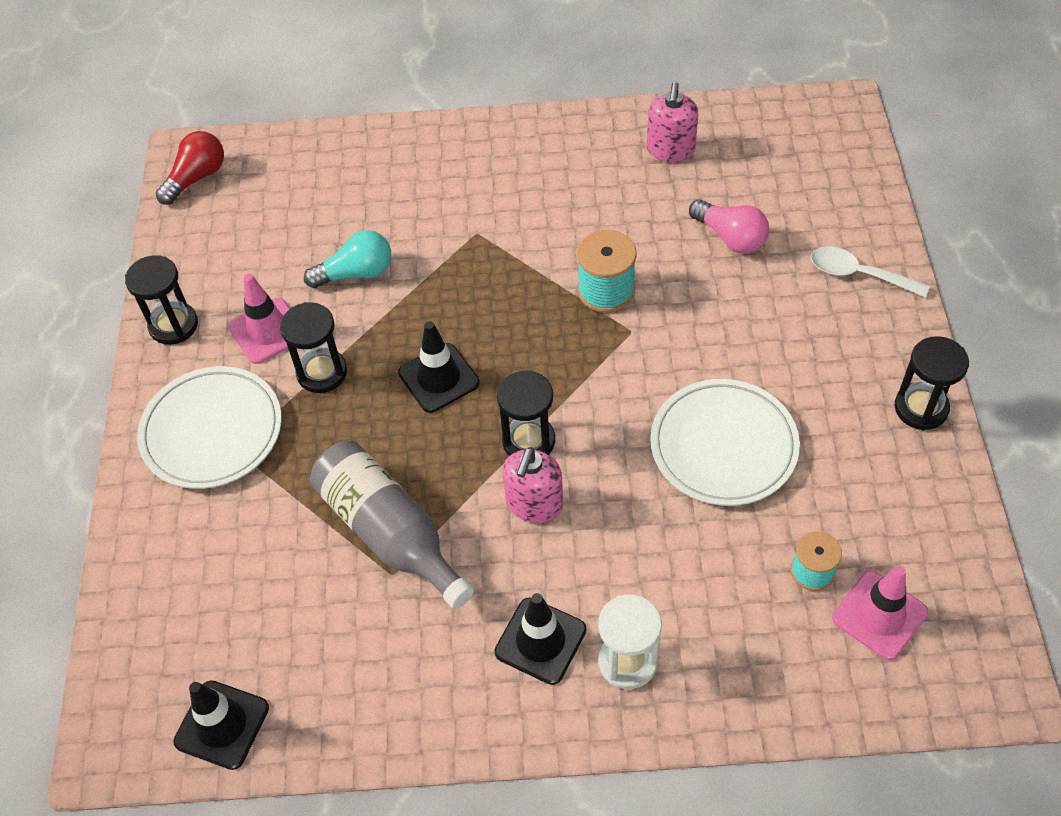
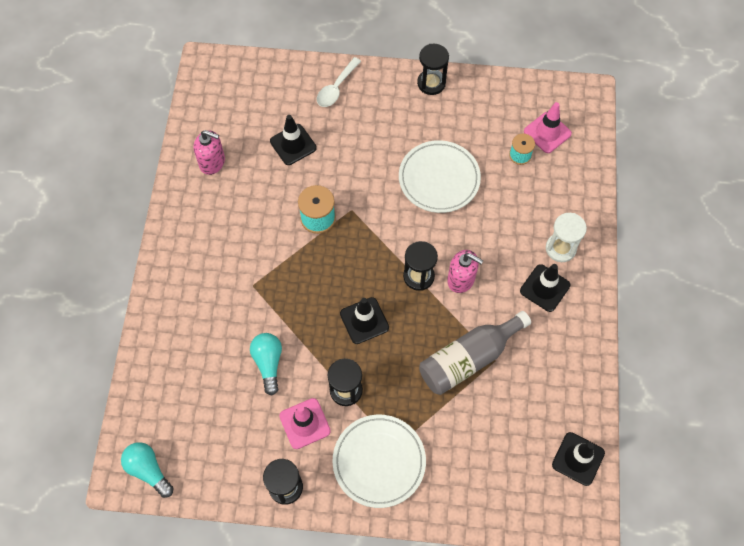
camera: 85 degrees left, 10 degrees up
red light bulb [156,131,224,205] -> turquoise light bulb [121,442,174,498]
pink light bulb [689,199,769,253] -> black traffic cone [270,115,317,165]

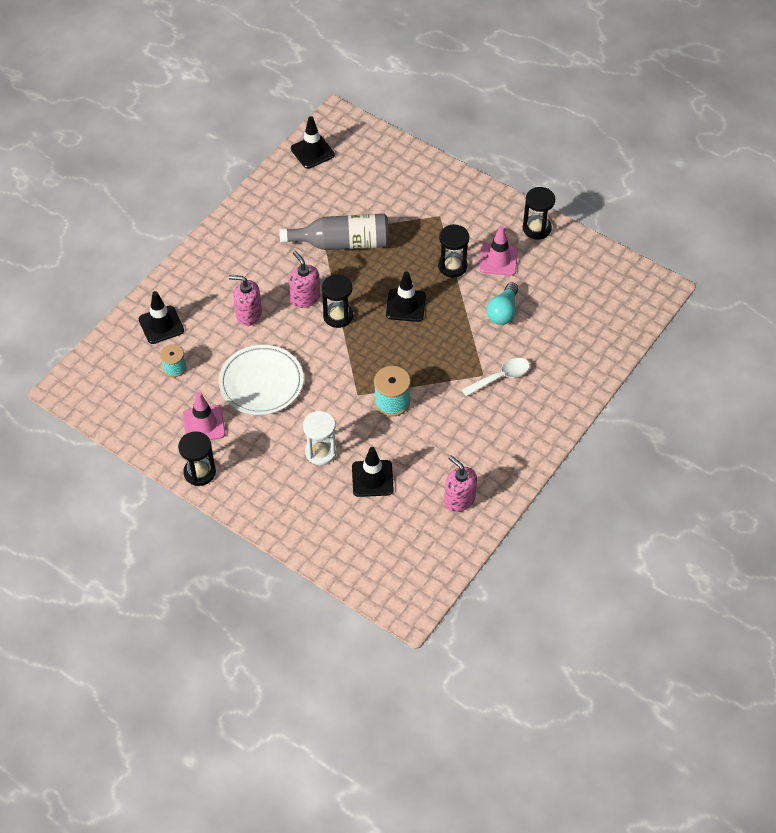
camera: 150 degrees left, 10 degrees down
turquoise light bulb [121,442,174,498] -> none
white spoon [317,57,361,107] -> white spoon moved to [462,358,530,397]
white plate [333,415,426,508] -> none
black traffic cone [520,264,570,312] -> black traffic cone moved to [139,291,184,344]
pink traffic cone [524,102,572,153] -> pink traffic cone moved to [183,392,225,440]
white hourglass [546,213,587,262] -> white hourglass moved to [303,411,337,465]
none -> pink soap dispenser [229,275,262,326]

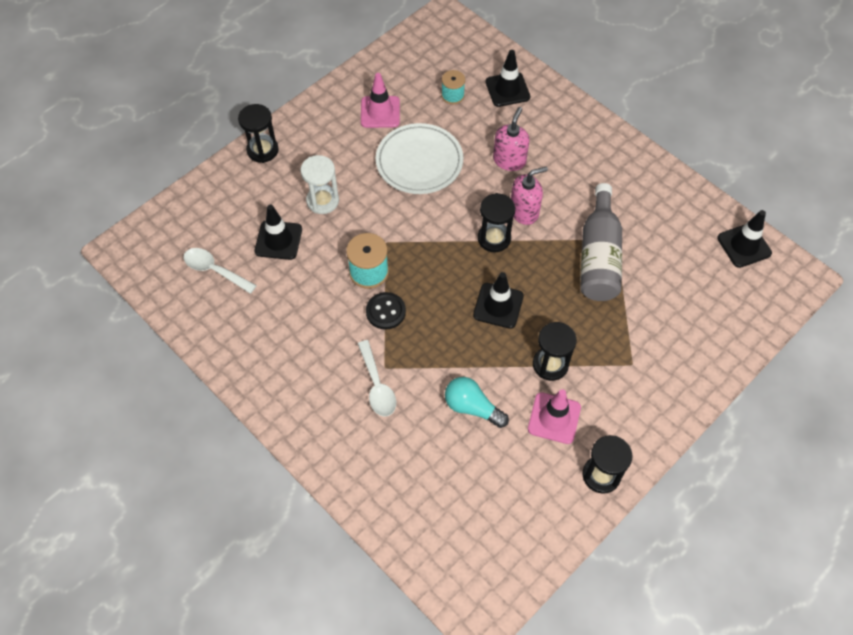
camera: 100 degrees right, 5 degrees up
black hourglass [178,431,216,486] -> black hourglass moved to [238,104,279,163]
pink soap dispenser [444,455,477,512] -> none
none -> white spoon [184,248,257,294]
none -> black button [366,292,406,330]

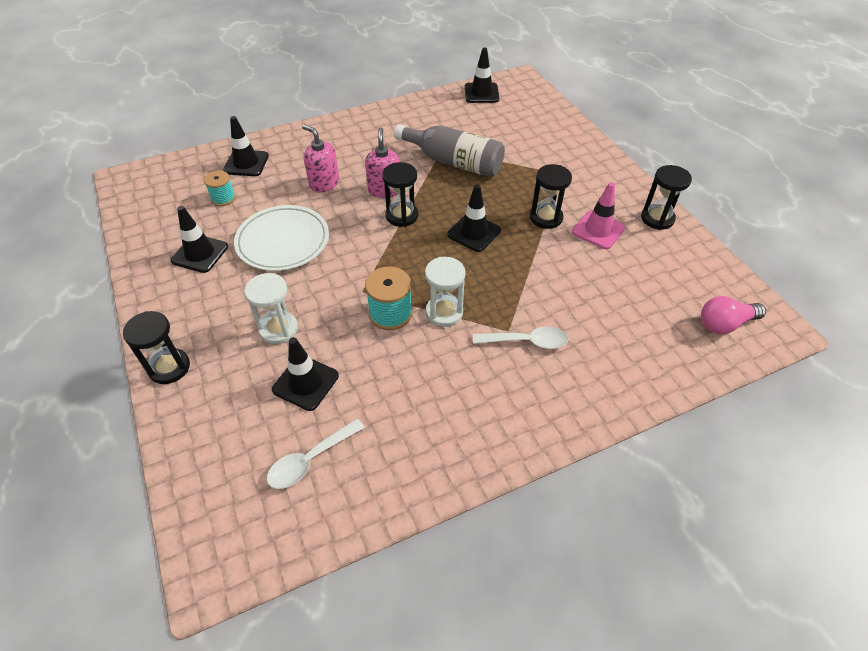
camera: 70 degrees left, 10 degrees down
pink traffic cone [361,73,400,128] -> black traffic cone [171,206,228,273]
black button [366,292,406,330] -> white hourglass [425,257,466,327]
turquoise light bulb [445,377,509,428] -> none
none -> pink light bulb [701,296,766,334]

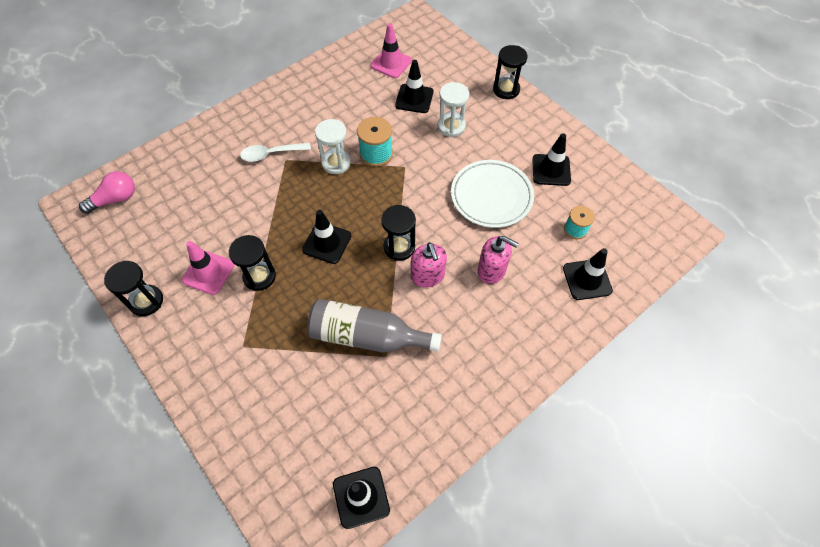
camera: 165 degrees right, 10 degrees up
white spoon [267,418,365,489] -> pink traffic cone [371,23,412,78]

